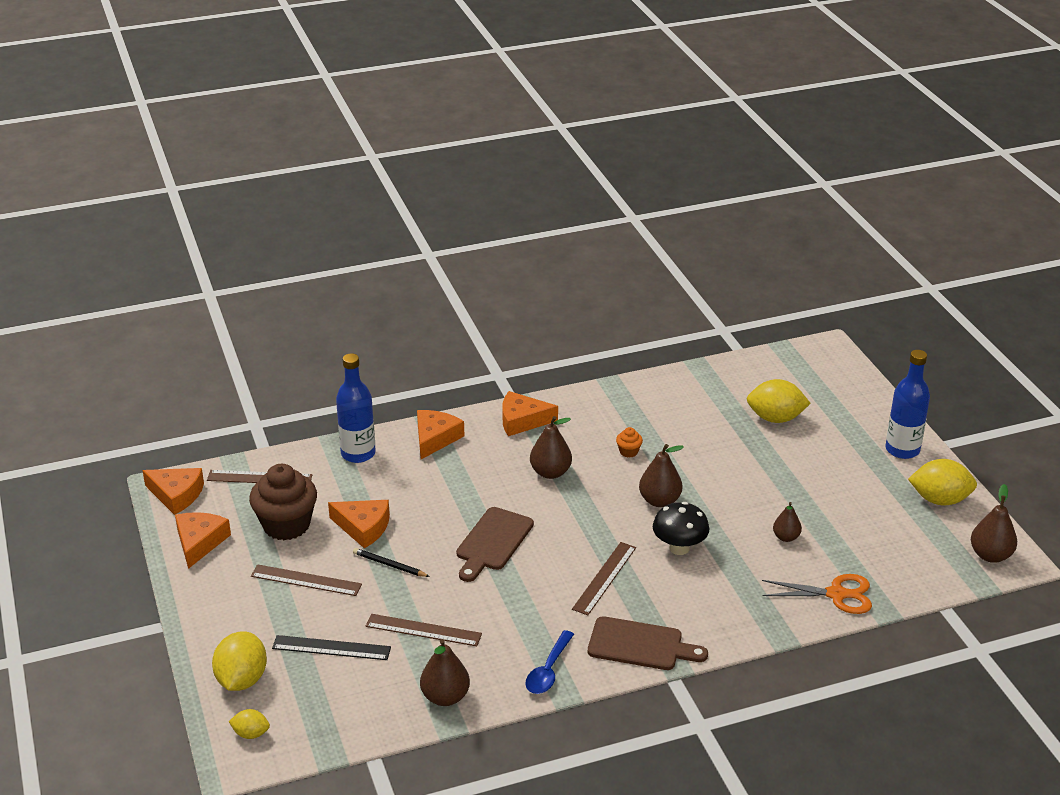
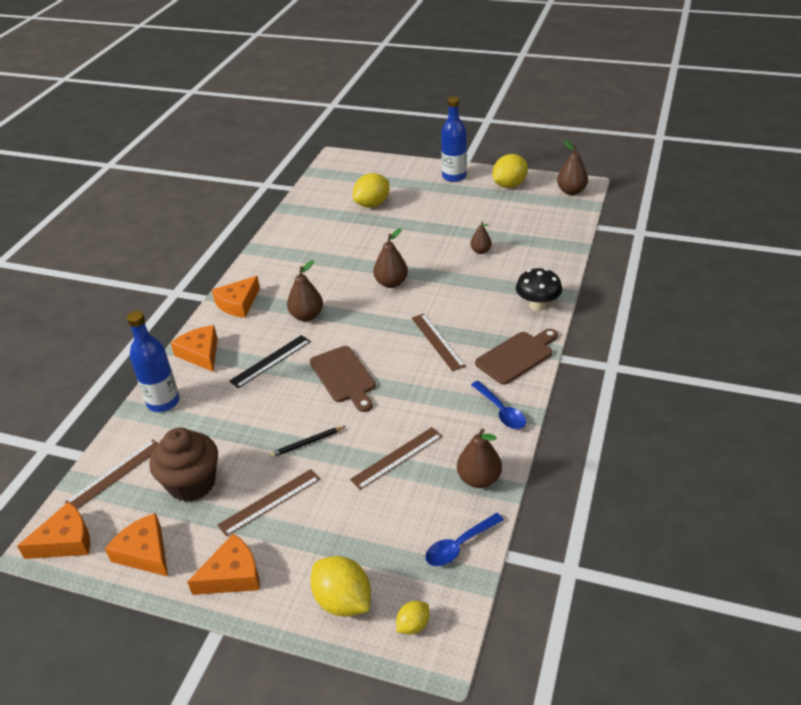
camera: 50 degrees left, 5 degrees up
black ruler [272,635,391,660] -> black ruler moved to [229,335,311,388]
orange cheese [328,500,390,549] -> orange cheese moved to [187,534,260,595]
orange cupcake [616,427,643,458] -> none
black mushroom [653,502,709,555] -> black mushroom moved to [516,268,562,311]
orange scissors [762,574,872,614] -> none
none -> blue spoon [425,513,504,566]

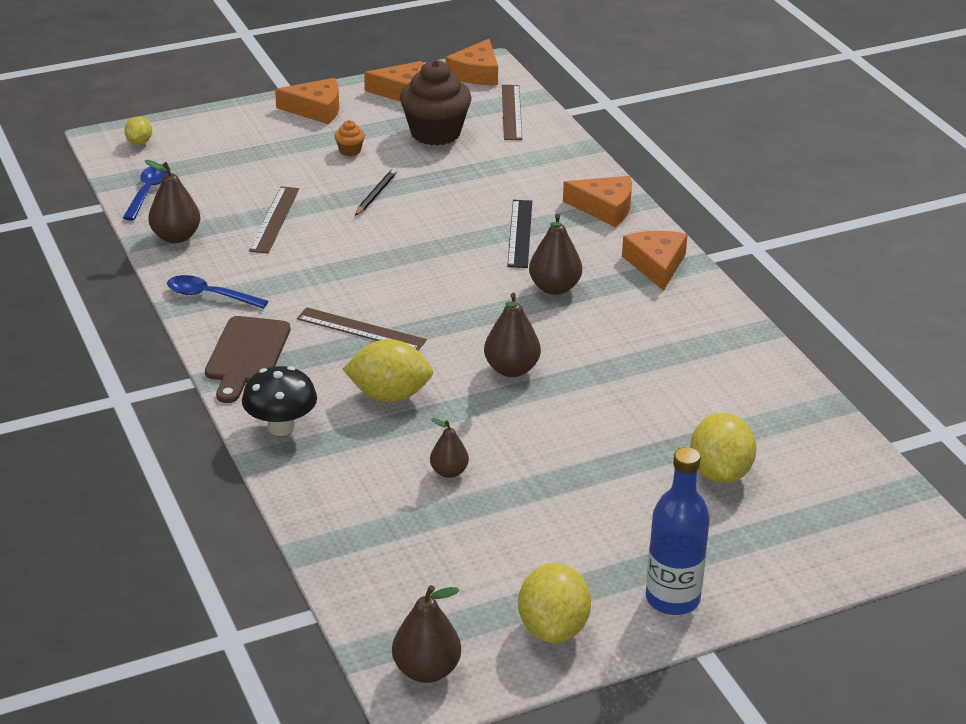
camera: 135 degrees right, 5 degrees down
blue bottle [127,311,180,412] -> none
orange cheese [187,534,260,595] -> orange cheese turned 105 degrees counterclockwise [275,78,339,124]
brown ruler [218,469,320,536] -> orange cupcake [334,120,365,156]
brown cutting board [310,346,376,412] -> none
yellow lemon [310,556,371,617] -> yellow lemon moved to [343,339,433,402]

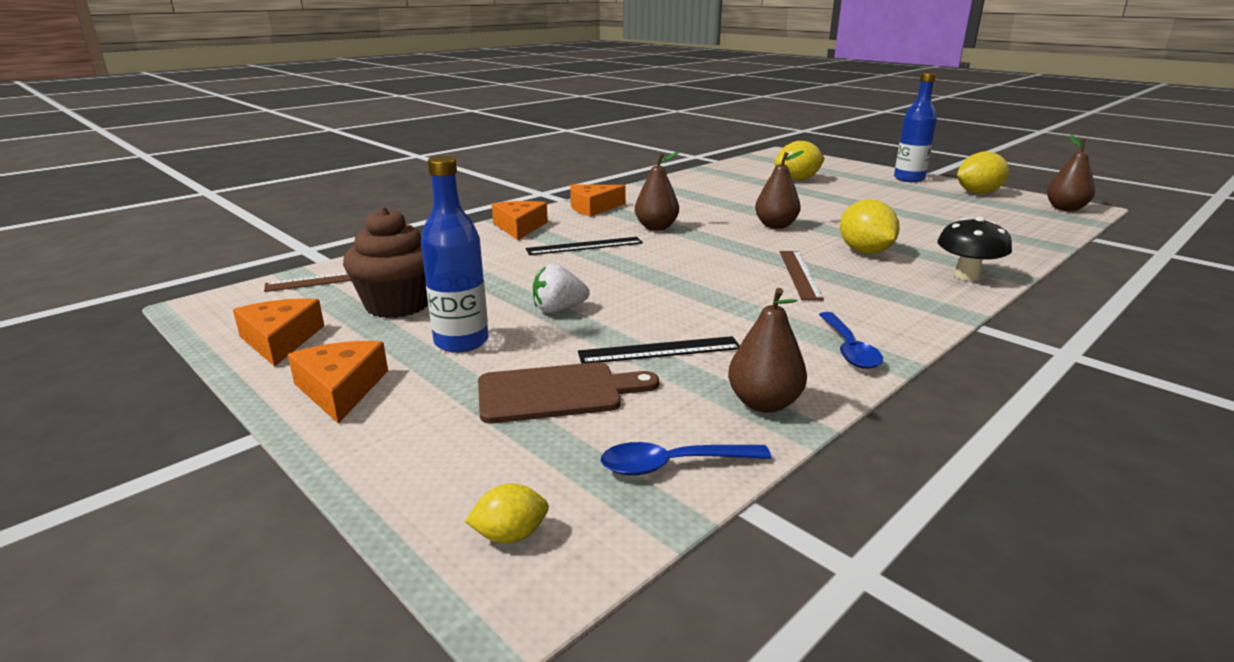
camera: 110 degrees left, 10 degrees down
brown cutting board [205,316,291,403] -> brown cutting board moved to [478,362,659,423]
brown ruler [249,186,299,254] -> black ruler [578,336,740,364]
orange cupcake [334,120,365,156] -> blue bottle [421,156,489,353]
black pencil [355,168,397,216] -> white strawberry [533,264,590,313]
brown pear [430,418,469,478] -> none
orange cheese [445,39,498,85] -> none

